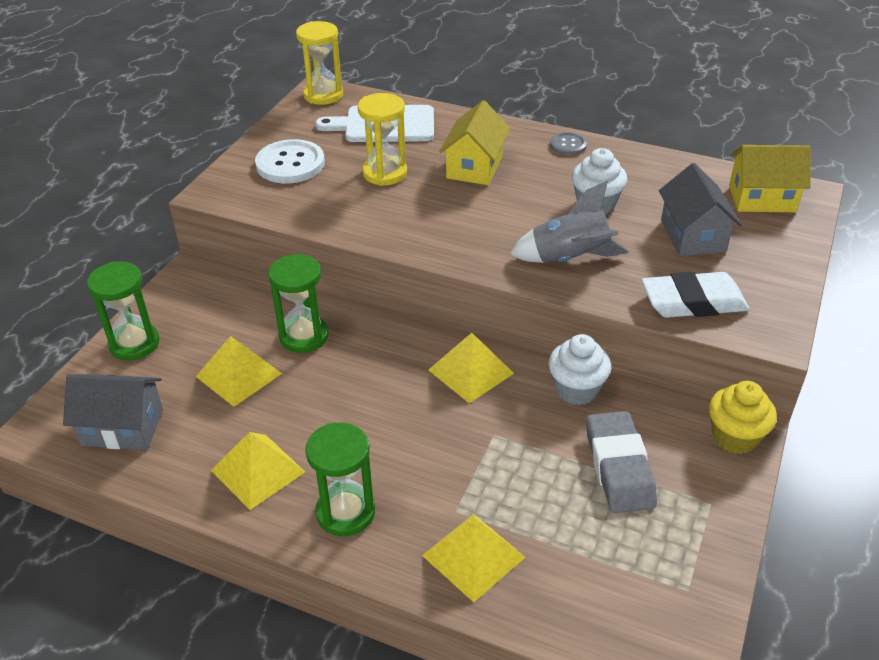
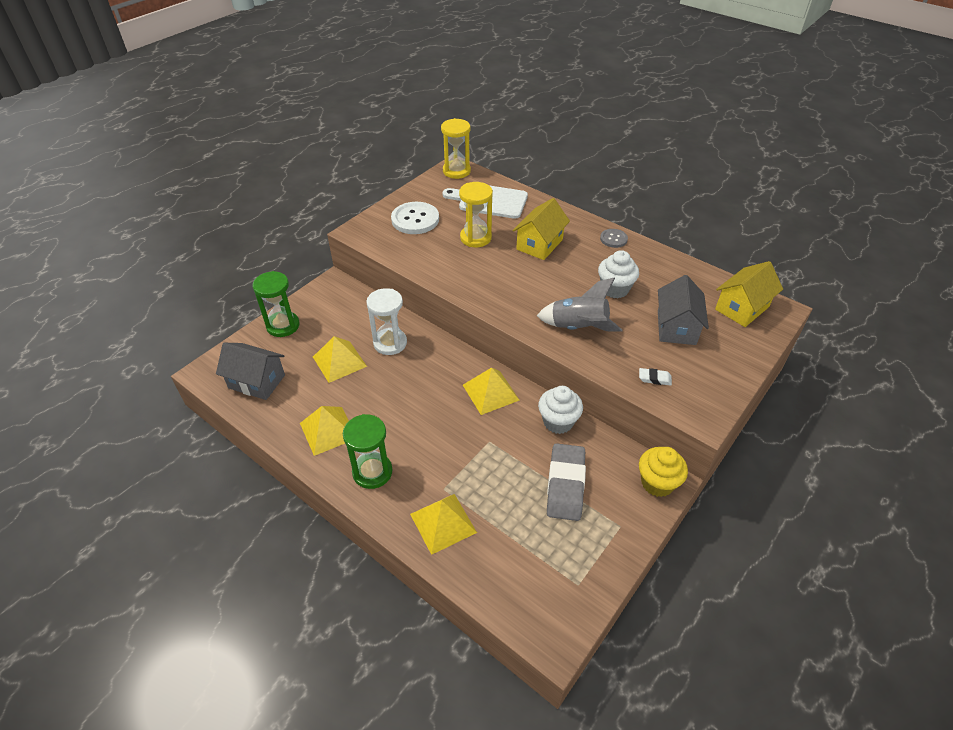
camera: 15 degrees right, 5 degrees up
green hourglass [268,254,329,353] -> white hourglass [366,288,407,355]
white eraser [641,272,749,318] -> white eraser [639,368,672,386], size x0.44
yellow house [729,145,811,213] -> yellow house turned 60 degrees counterclockwise [715,261,783,327]

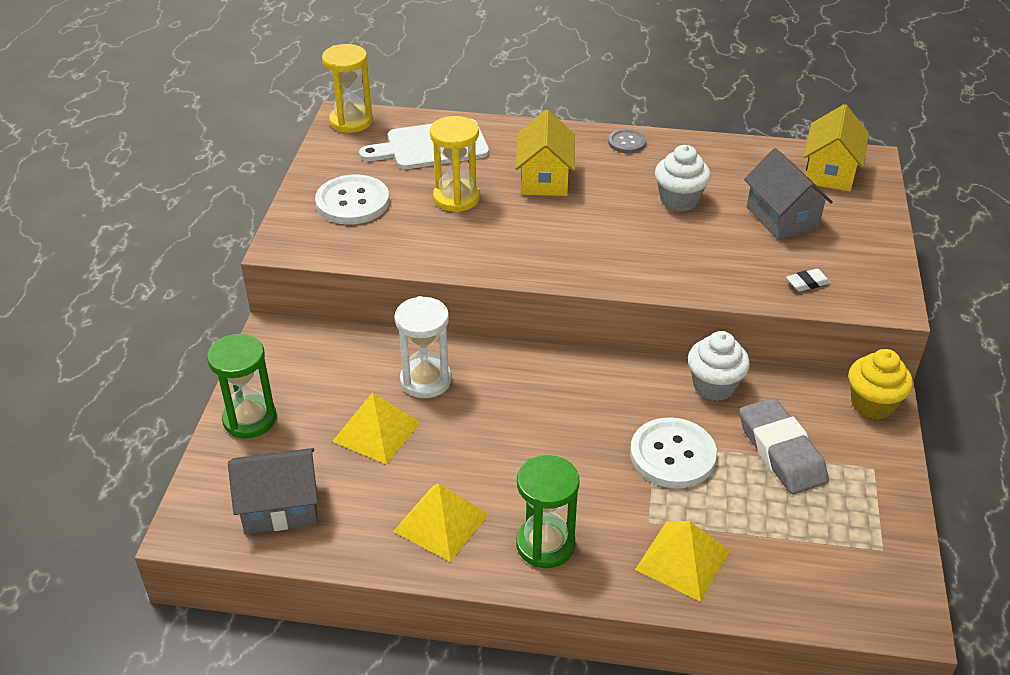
camera: 30 degrees left, 5 degrees down
yellow pyramid [463,367,520,415] -> none
grey rocket [537,278,622,332] -> none
none -> white button [630,417,717,488]

